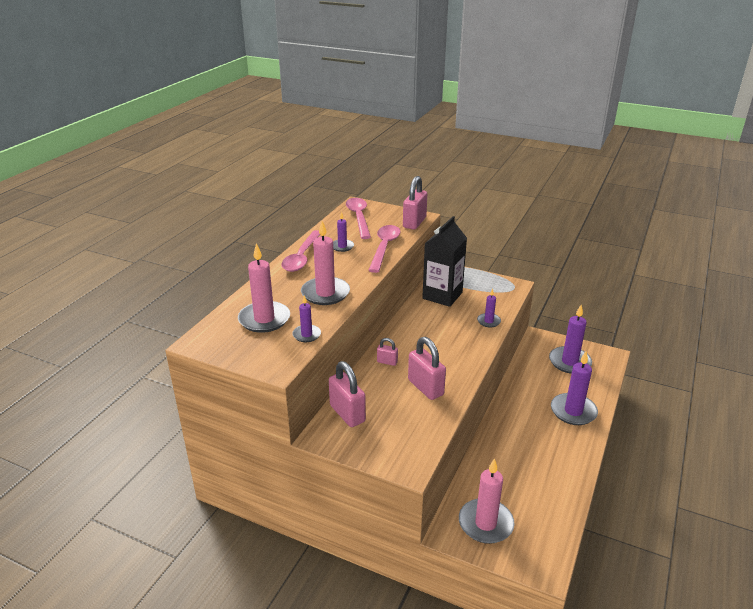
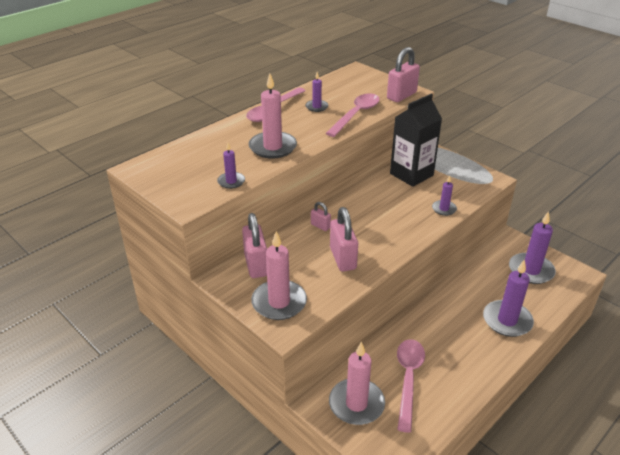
camera: 20 degrees right, 5 degrees up
pink candle [238,243,290,333] -> pink candle moved to [251,231,307,320]
pink spoon [346,198,371,239] -> pink spoon moved to [397,339,425,433]

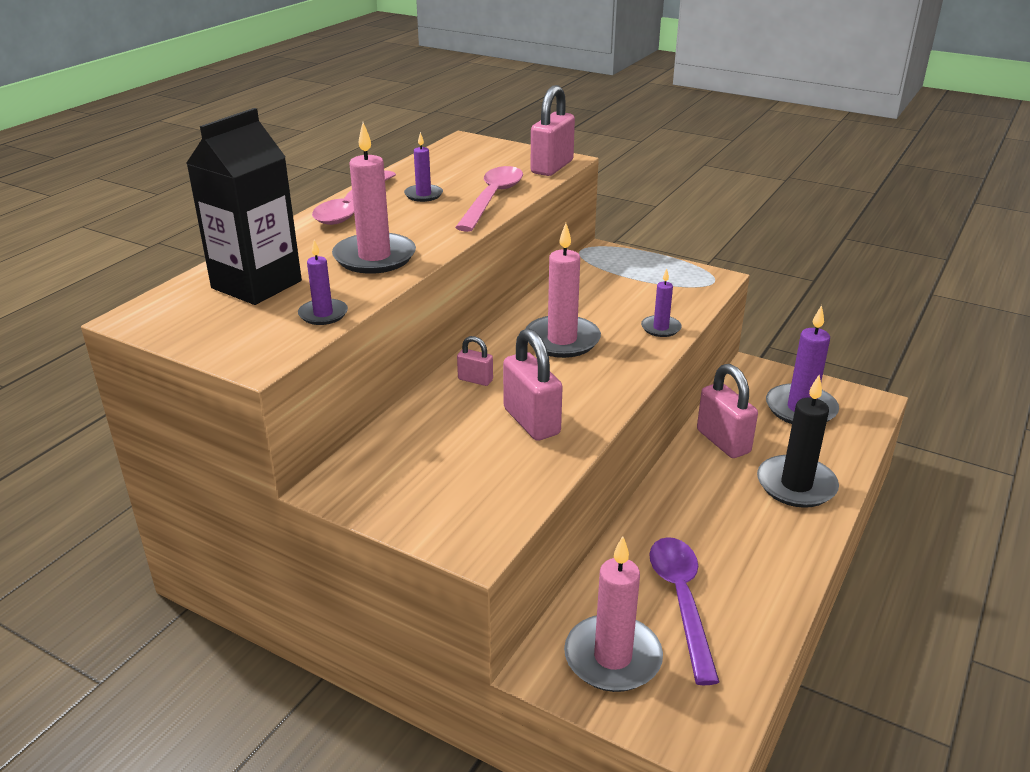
camera: 15 degrees left, 5 degrees down
pink padlock [242,213,267,278] -> pink padlock moved to [697,364,758,458]
pink candle [251,231,307,320] -> pink candle moved to [525,223,601,358]
black carton [390,94,442,187] -> black carton moved to [186,108,302,305]
pink spoon [397,339,425,433] -> purple spoon [649,537,720,685]
purple candle [483,259,534,337] -> black candle [757,375,839,508]

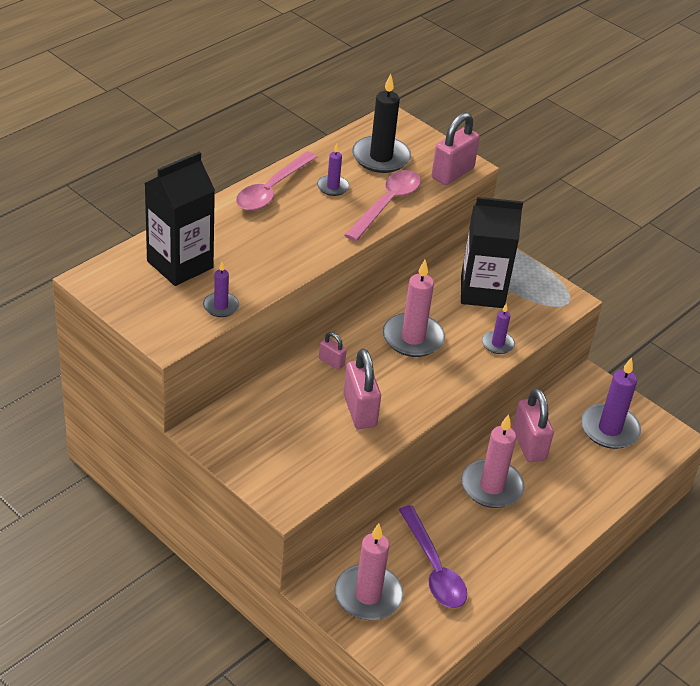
camera: 10 degrees right, 10 degrees up
pink candle [332,122,416,274] -> pink candle moved to [461,414,525,508]
purple spoon [649,537,720,685] -> purple spoon turned 150 degrees clockwise [399,505,467,608]
black candle [757,375,839,508] -> black candle moved to [352,74,411,173]
none -> black carton [461,197,523,308]

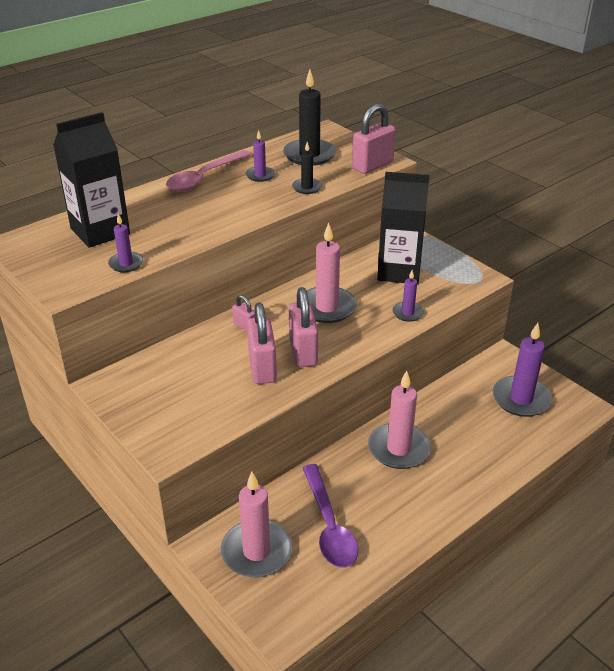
camera: 10 degrees right, 5 degrees down
pink spoon [345,170,421,241] -> black candle [292,142,322,194]
pink padlock [513,388,554,462] -> pink padlock moved to [289,287,318,367]

